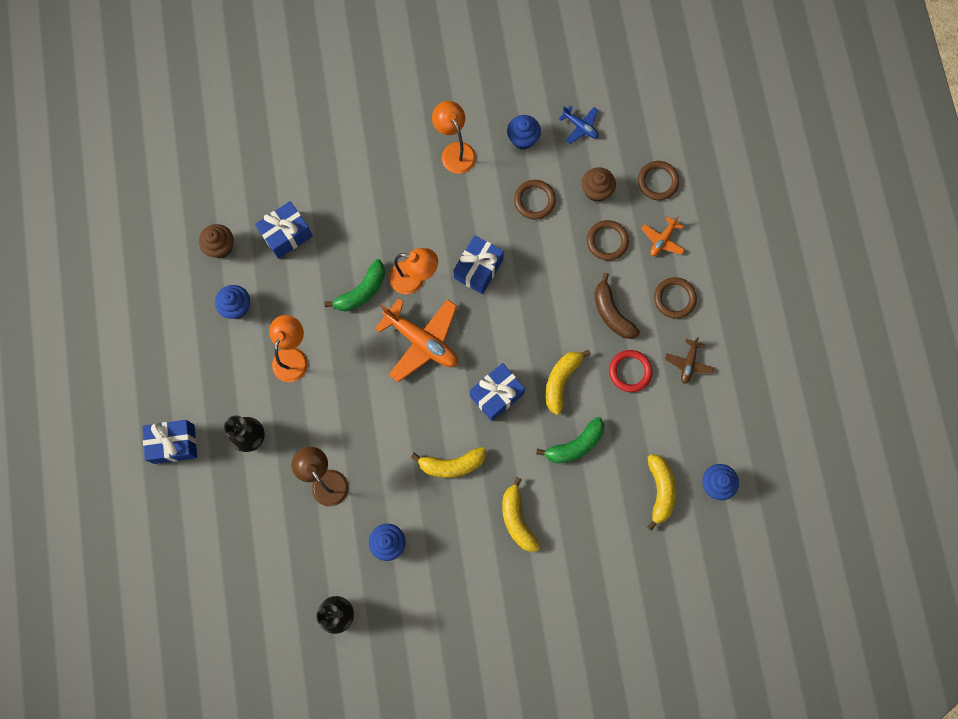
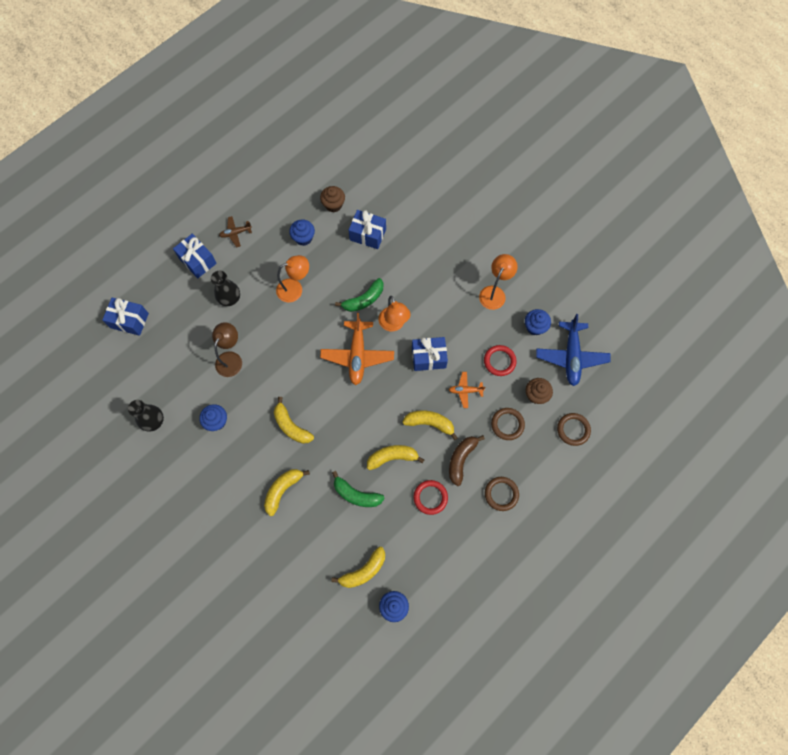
camera: 55 degrees right, 5 degrees down
green banana [325,259,385,311] -> green banana turned 45 degrees counterclockwise [335,278,383,312]
blue gift [470,363,525,421] -> blue gift moved to [102,298,149,336]
brown ring [514,180,556,220] -> red ring [484,345,517,376]
blue plane [559,105,599,144] -> blue plane [536,314,611,386], size x1.97
orange plane [641,216,685,256] -> orange plane moved to [449,372,486,408]
brown plane [665,337,714,384] -> brown plane moved to [219,216,252,248]
none -> yellow banana [403,411,458,440]

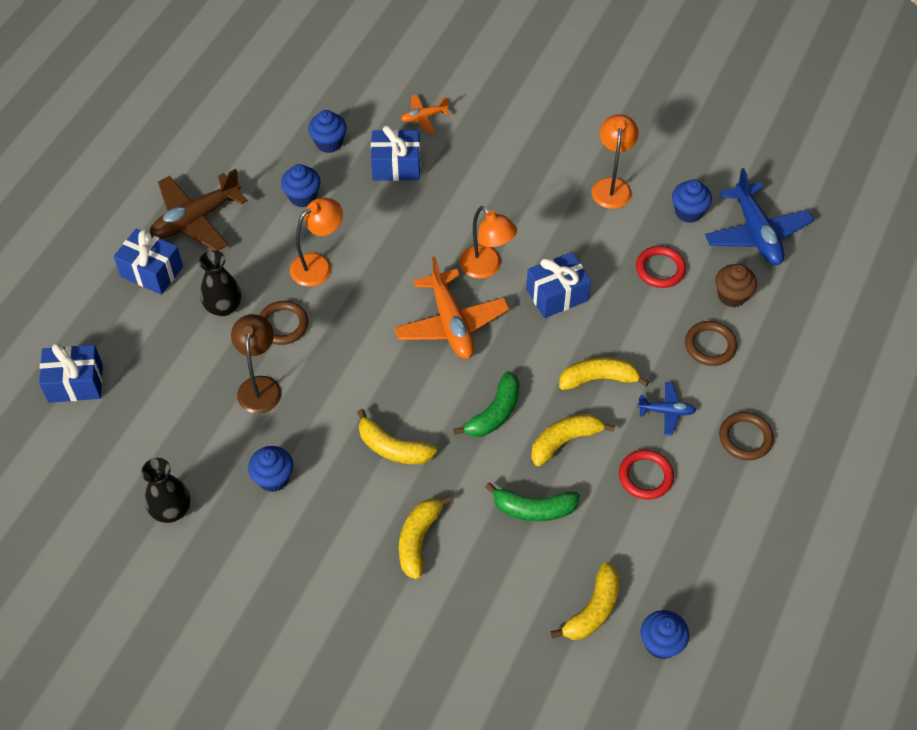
camera: 20 degrees left, 15 degrees down
brown plane [219,216,252,248] -> brown plane [150,168,248,251], size x1.97
brown cupcake [320,186,345,212] -> blue cupcake [308,110,347,153]
green banana [335,278,383,312] -> green banana moved to [453,371,520,437]
orange plane [449,372,486,408] -> orange plane moved to [401,94,450,134]
brown banana [449,435,485,486] -> blue plane [637,382,696,436]
brown ring [557,413,591,446] -> brown ring moved to [259,301,309,345]

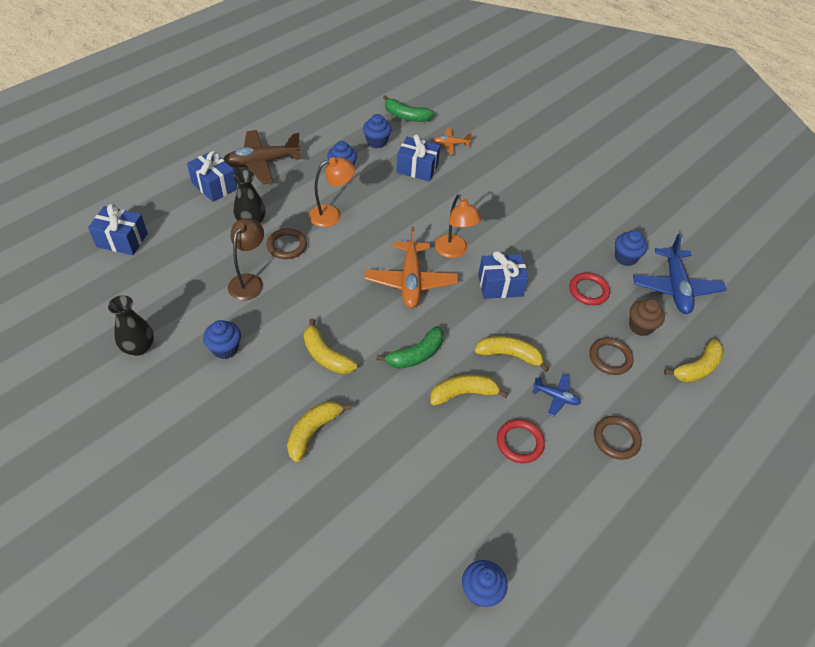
camera: 15 degrees right, 5 degrees down
green banana [485,483,580,521] -> green banana moved to [383,95,435,122]
yellow banana [551,562,620,640] -> yellow banana moved to [664,339,724,382]
orange lamp [591,114,639,209] -> none

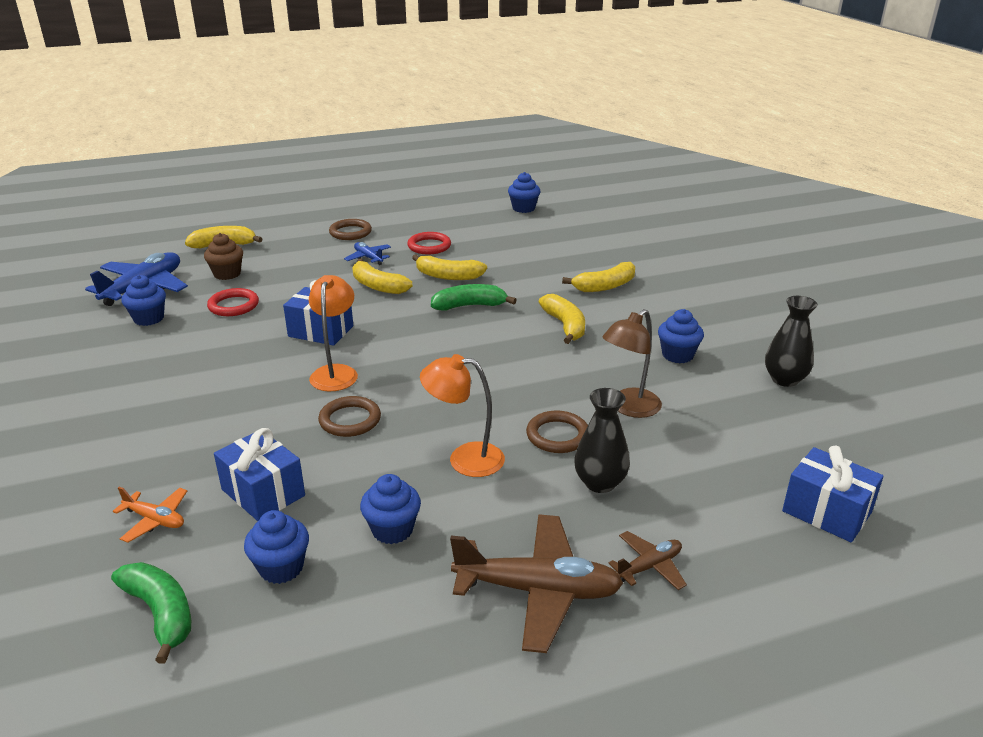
camera: 150 degrees left, 20 degrees down
blue gift [187,151,237,202] -> brown plane [608,531,687,590]
orange plane [364,227,458,308] -> none
brown ring [589,337,634,375] -> brown ring moved to [318,396,381,437]

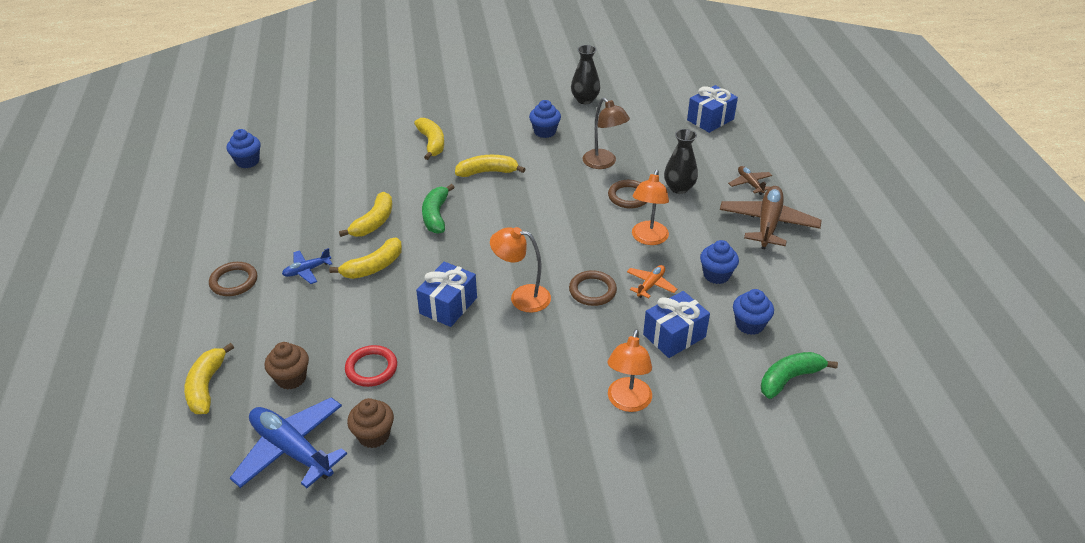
camera: 80 degrees left, 10 degrees up
orange plane [113,487,187,543] -> orange plane moved to [627,265,677,298]
blue cupcake [121,275,166,326] -> brown cupcake [347,398,394,448]
red ring [407,232,451,254] -> none
none -> orange lamp [608,329,652,412]

